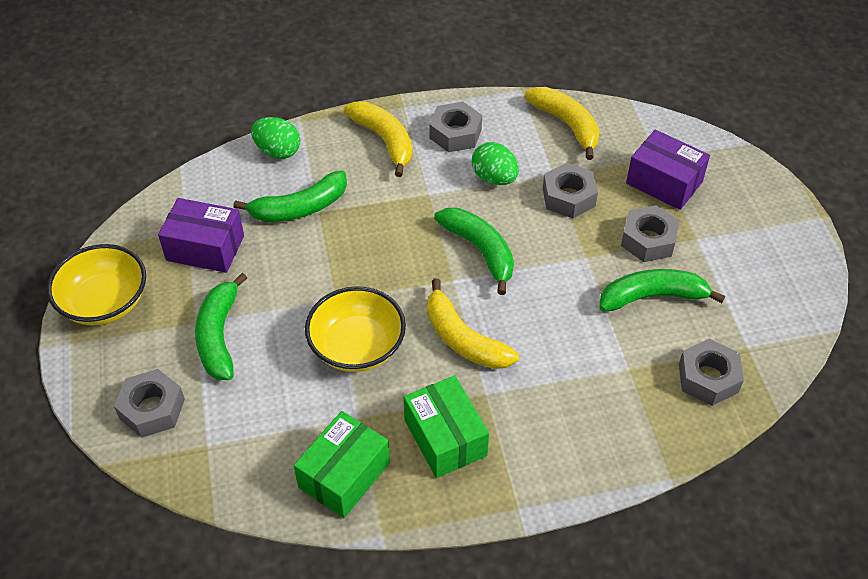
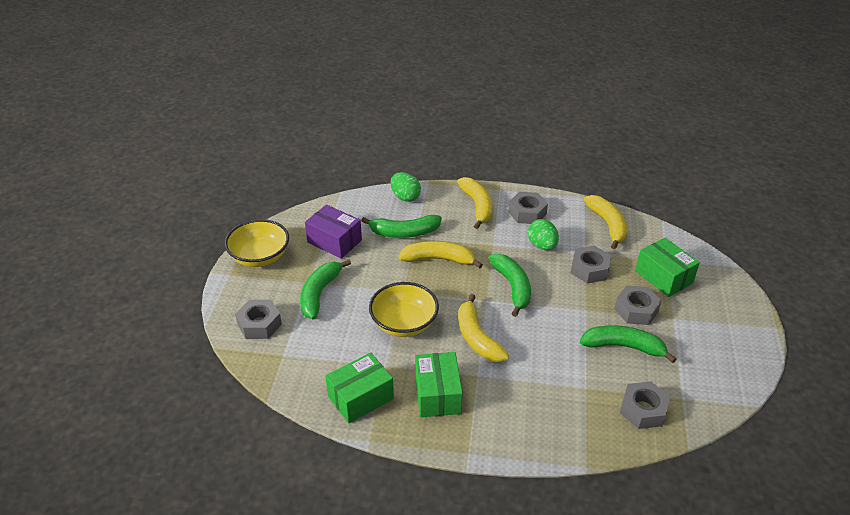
camera: 20 degrees right, 10 degrees down
purple box [626,129,710,210] -> green box [635,237,700,297]
none -> yellow banana [398,241,483,268]

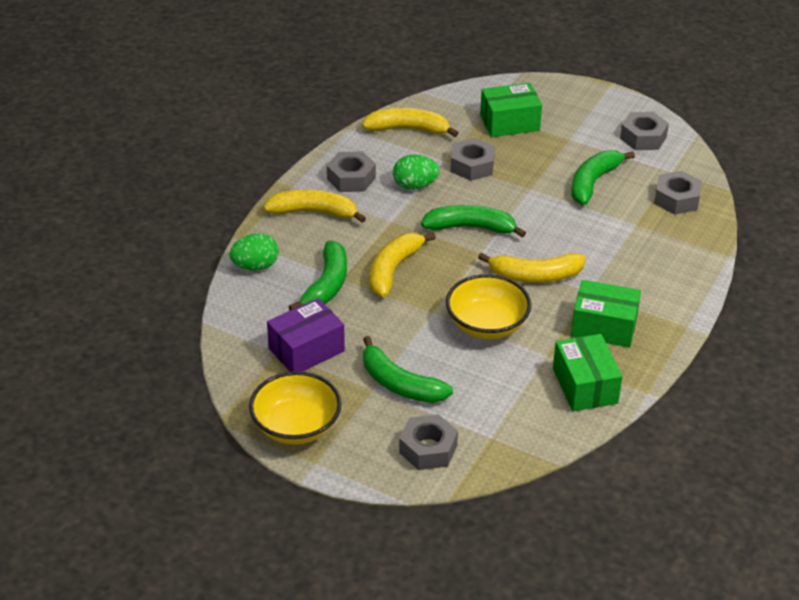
camera: 70 degrees left, 0 degrees up
grey nut [614,285,661,325] -> grey nut moved to [620,112,669,150]

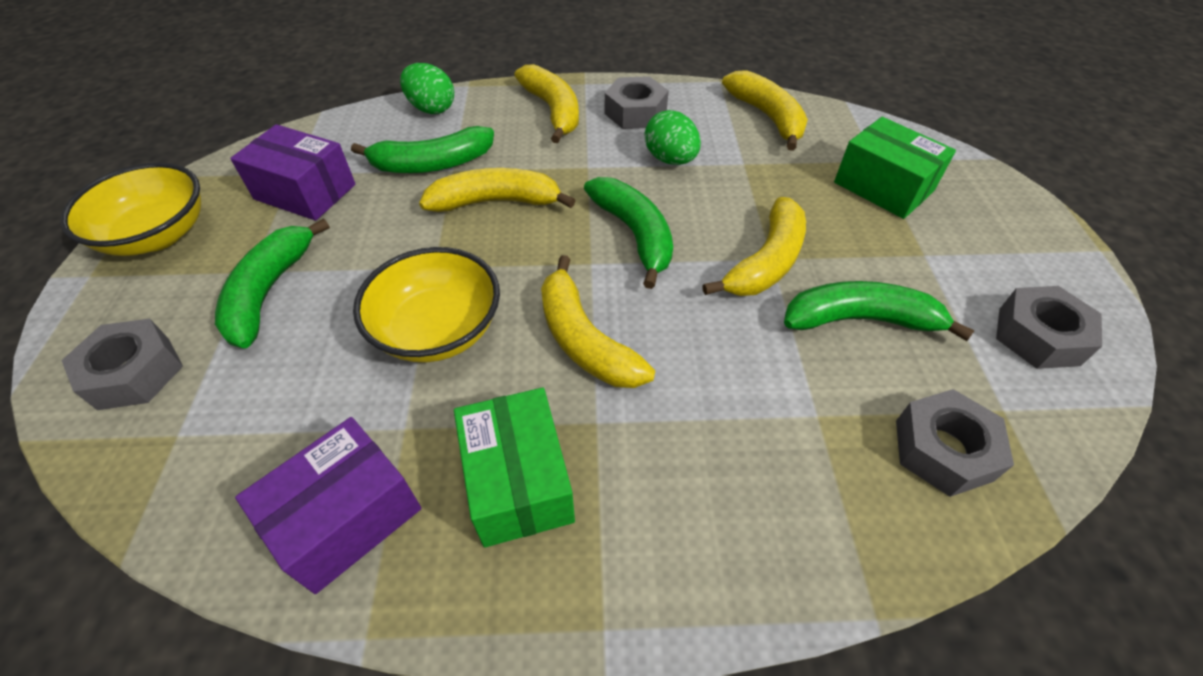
camera: 60 degrees right, 10 degrees up
grey nut [451,138,495,181] -> none
green box [553,334,623,411] -> purple box [235,417,422,594]
none -> yellow banana [702,197,806,296]

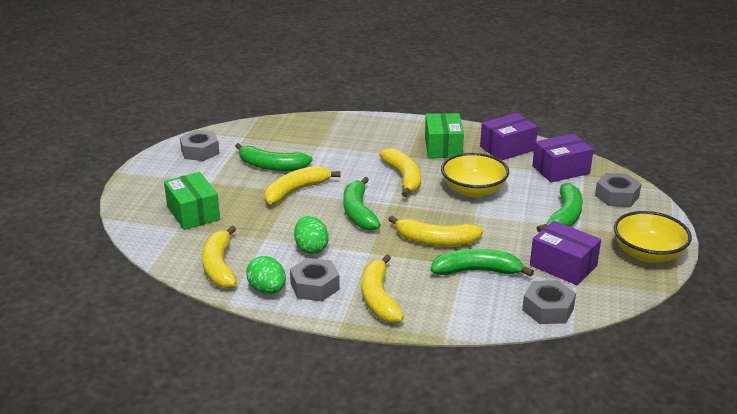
camera: 165 degrees left, 20 degrees down
green egg [400,63,454,114] -> green egg moved to [246,256,286,294]
grey nut [896,389,1014,497] -> grey nut moved to [522,280,576,324]
none -> purple box [532,134,594,182]

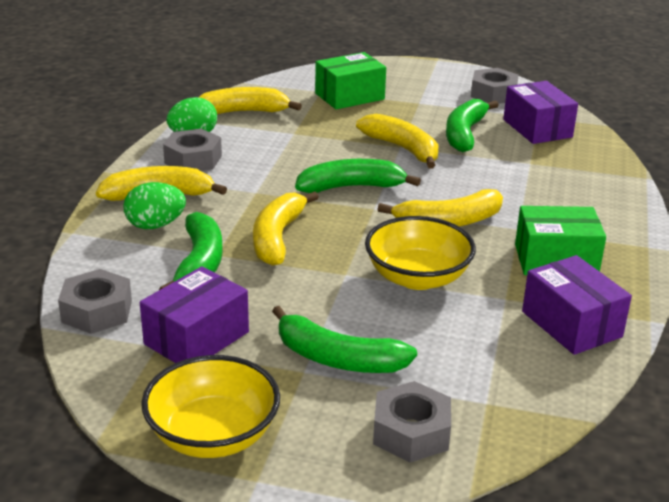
camera: 90 degrees right, 0 degrees up
green egg [294,216,329,254] -> green egg moved to [123,182,186,229]
purple box [532,134,594,182] -> purple box moved to [503,81,578,144]

